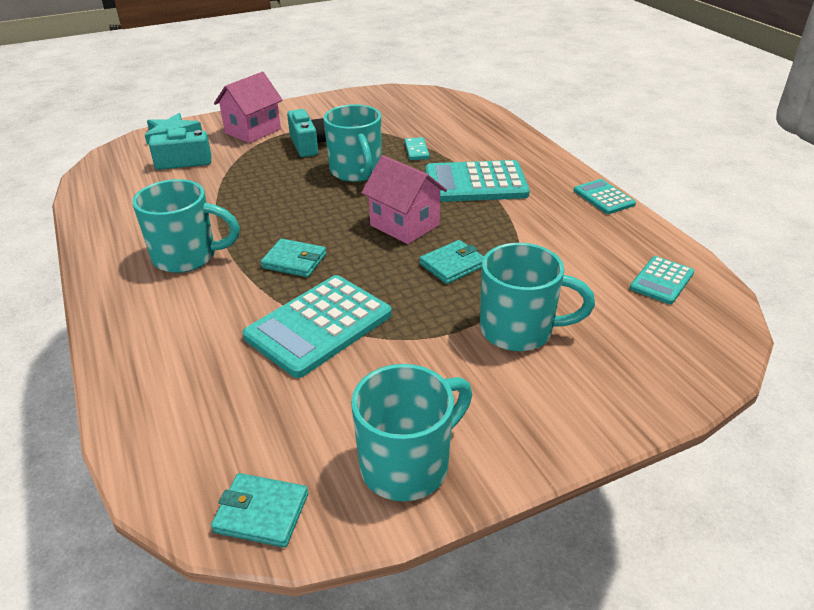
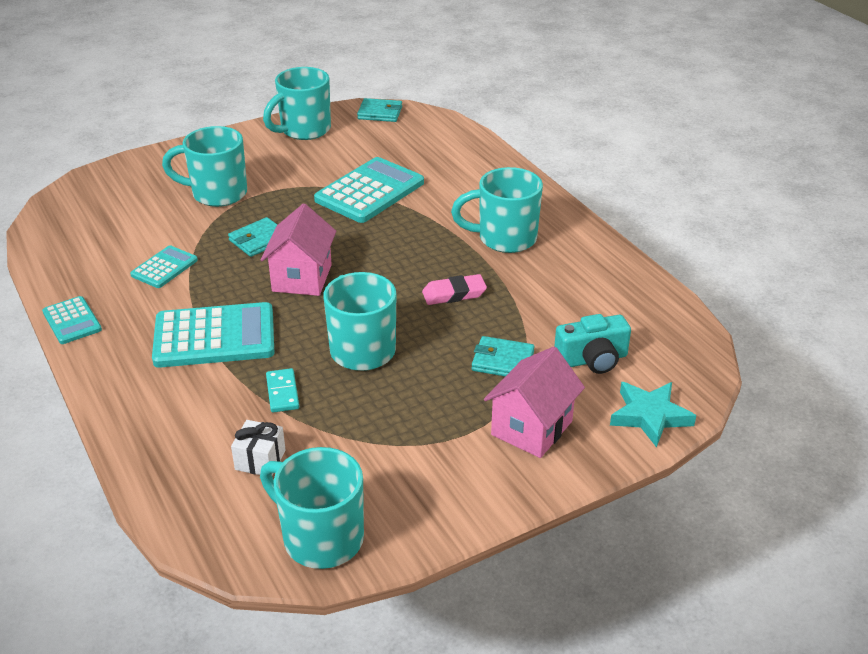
camera: 175 degrees right, 0 degrees up
turquoise wallet [261,238,326,277] -> turquoise wallet moved to [472,336,535,376]
turquoise camera [287,109,326,157] -> none
pink house [361,155,447,244] -> pink house turned 60 degrees clockwise [261,204,336,296]
turquoise calculator [630,256,694,304] -> turquoise calculator moved to [130,245,198,288]
none -> white gift [231,420,286,475]
none -> turquoise mug [260,447,364,569]
none -> pink eraser [422,274,487,305]

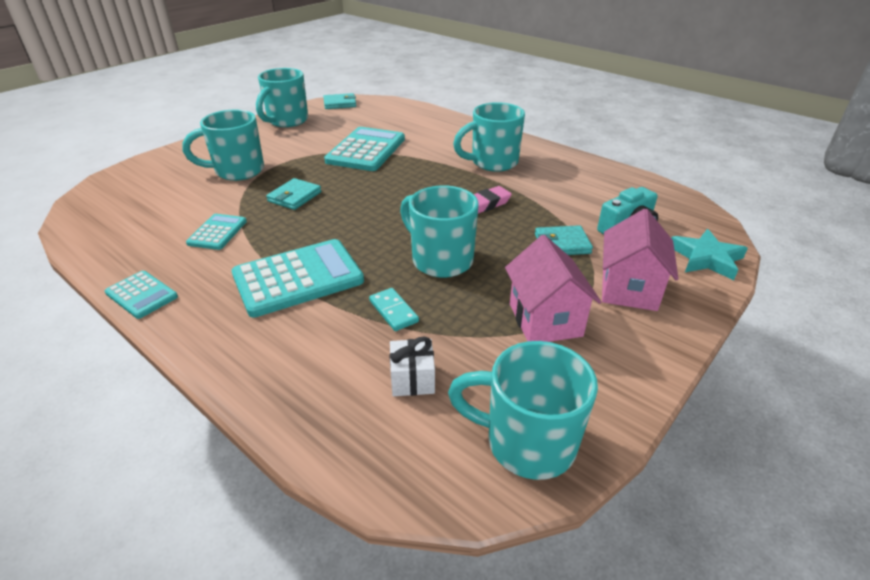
camera: 20 degrees left, 0 degrees up
pink house [261,204,336,296] -> pink house moved to [505,235,601,342]

